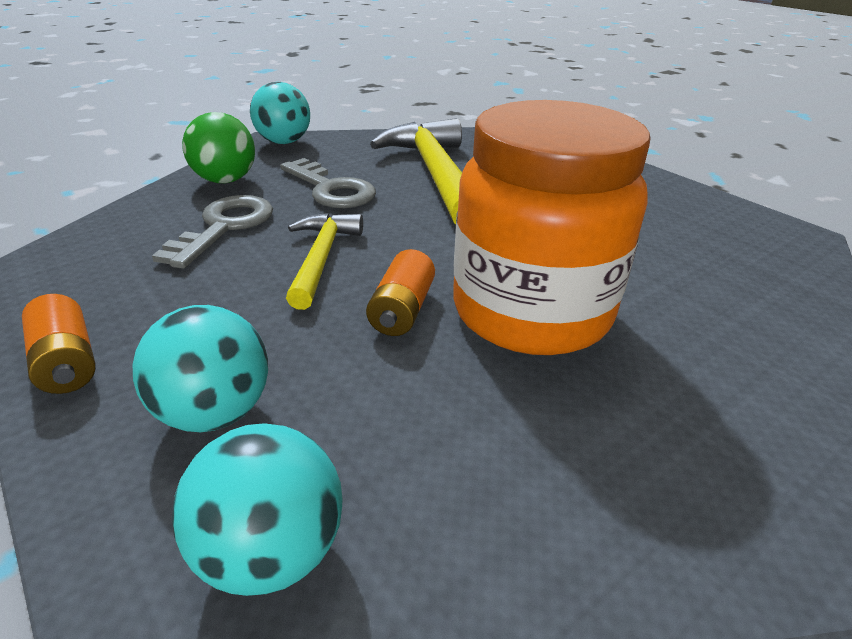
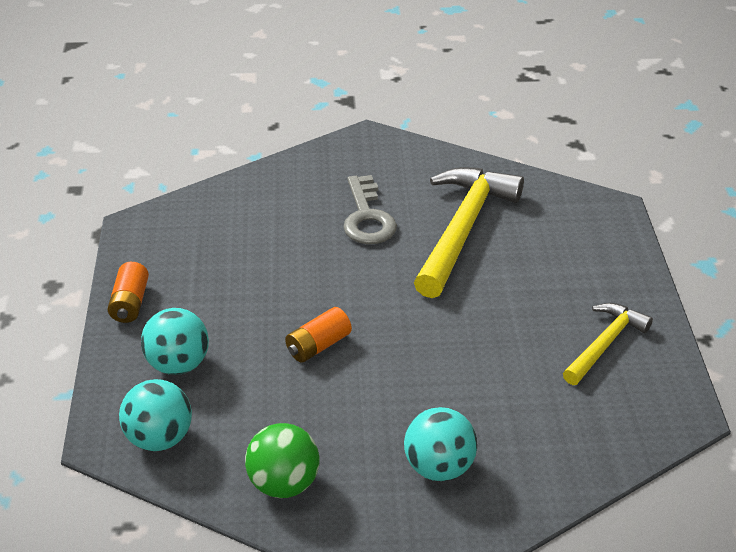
camera: 35 degrees right, 5 degrees up
grey key [152,195,273,269] -> none
green ball [182,112,255,183] -> green ball moved to [245,423,319,498]
turquoise ball [250,82,310,144] -> turquoise ball moved to [404,407,477,481]
yellow hammer [286,213,363,310] -> yellow hammer moved to [563,303,653,385]
orange jar [453,100,650,355] -> none

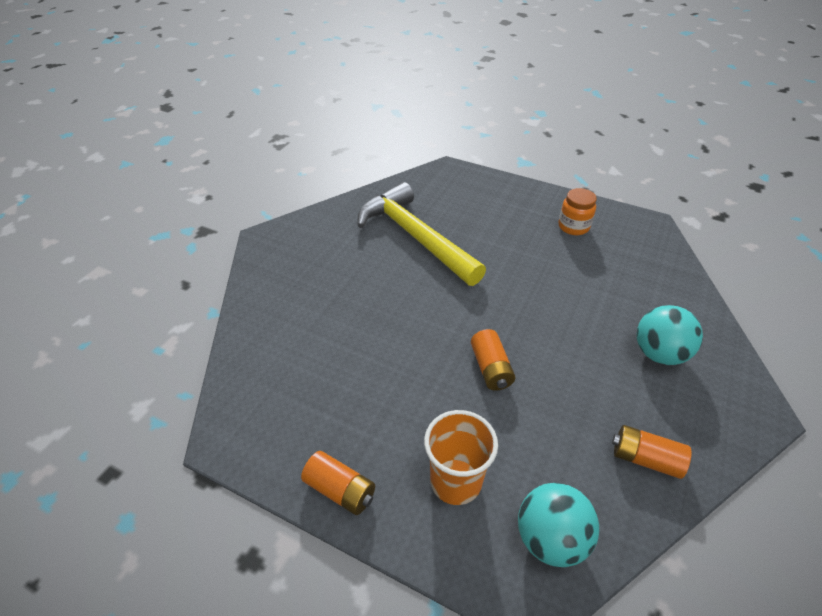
camera: 60 degrees left, 5 degrees up
turquoise ball [141,308,209,375] -> orange cup [424,410,498,505]
green ball [245,423,319,498] -> orange battery [612,425,692,479]
grey key [344,175,397,244] -> none
yellow hammer [563,303,653,385] -> orange jar [559,188,597,235]

